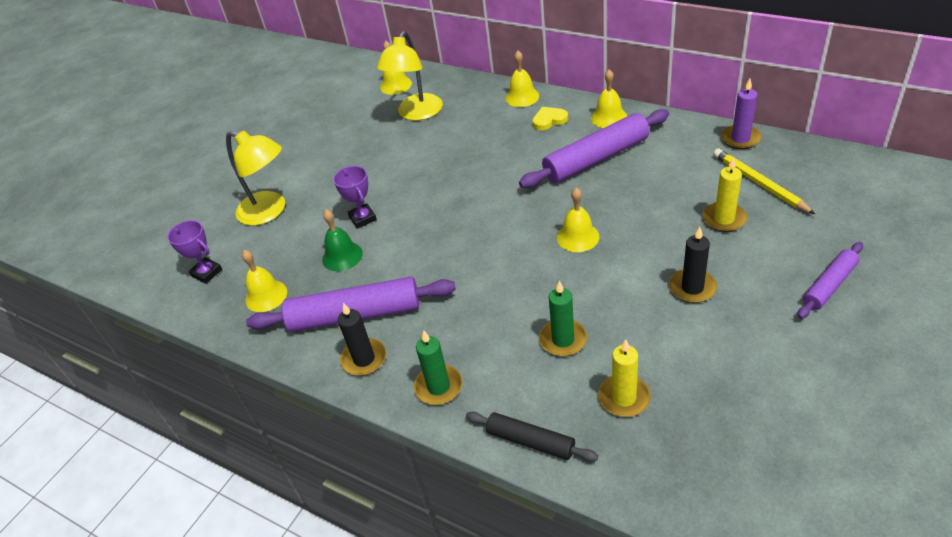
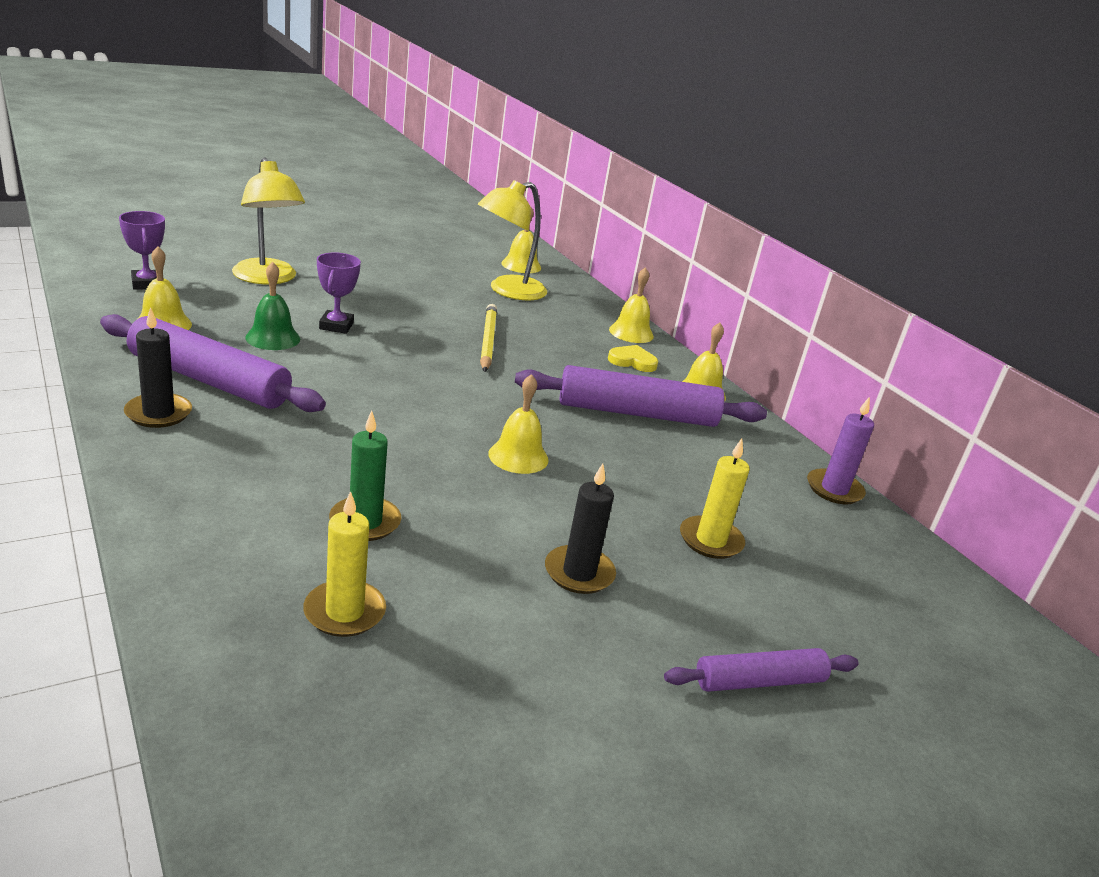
camera: 20 degrees right, 15 degrees down
green candle [414,330,463,405] -> none
black rolling pin [466,411,598,461] -> none
yellow pencil [713,149,815,214] -> yellow pencil moved to [480,304,497,372]

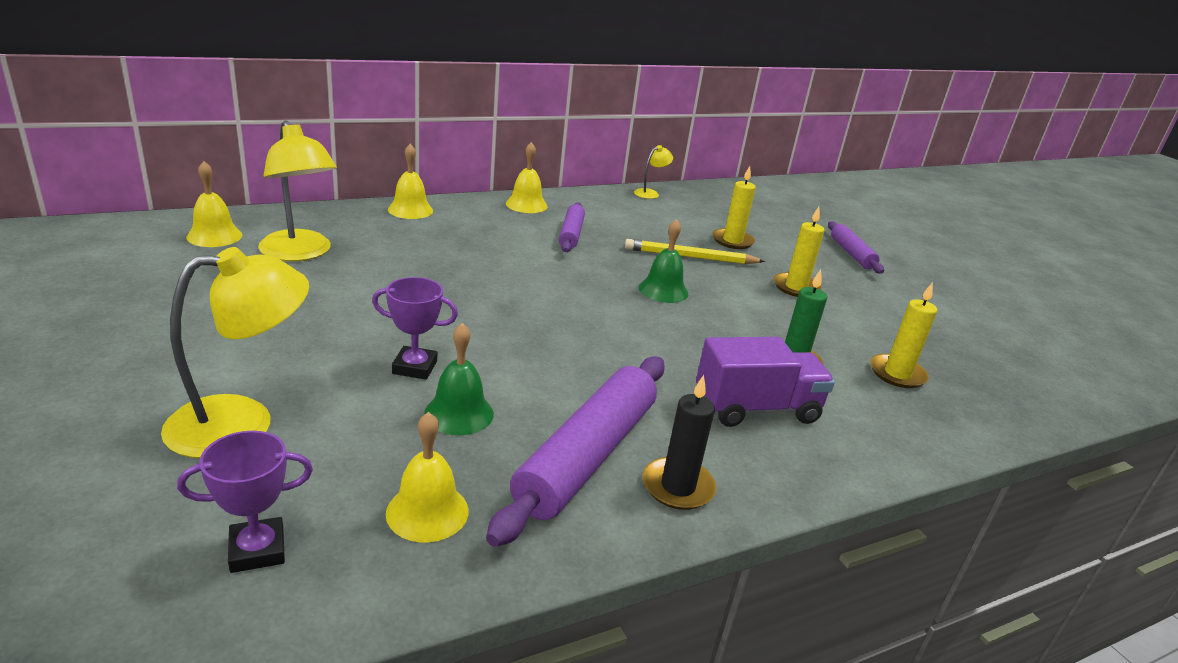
camera: 85 degrees left, 0 degrees up
yellow pencil [480,304,497,372] -> yellow pencil moved to [625,239,765,264]
yellow bell [488,374,549,474] -> green bell [639,219,688,303]
purple rolling pin [515,365,767,427] -> purple rolling pin [559,202,585,252], size x0.56
black candle [545,463,616,594] -> yellow candle [773,207,825,297]
yellow heart [608,345,658,372] -> none
purple candle [807,396,874,504] -> yellow lamp [634,145,673,199]
none -> purple truck [696,337,835,427]

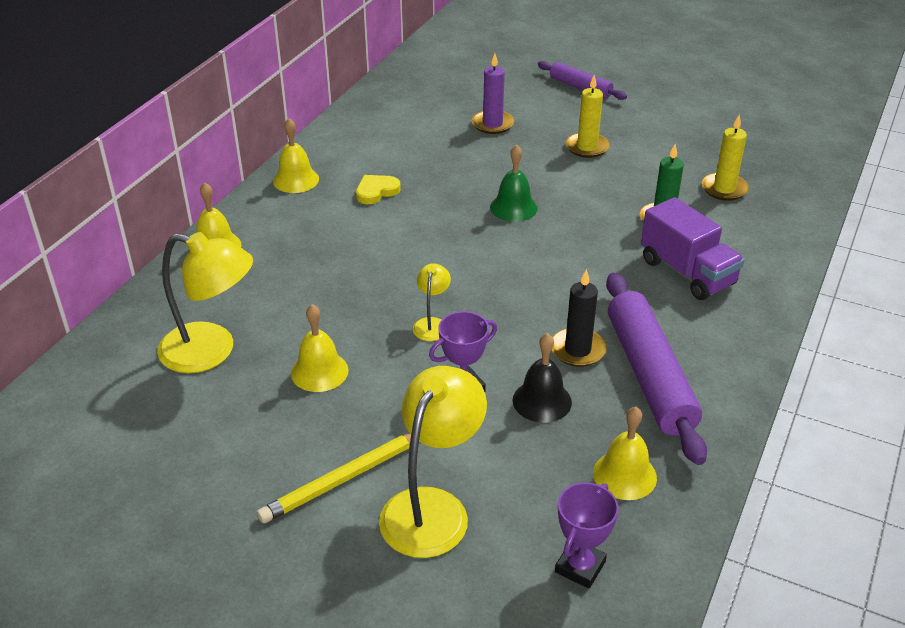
camera: 35 degrees left, 10 degrees up
yellow bell [186,161,242,247] -> yellow bell moved to [291,304,349,392]
green bell [424,323,494,435] -> black bell [513,333,572,423]
purple rolling pin [559,202,585,252] -> yellow heart [356,175,401,204]
yellow pencil [625,239,765,264] -> yellow pencil moved to [257,433,411,523]
yellow lamp [634,145,673,199] -> yellow lamp moved to [413,263,451,341]
black candle [643,375,716,510] -> black candle moved to [552,269,607,367]
purple truck [696,337,835,427] -> purple truck turned 105 degrees clockwise [641,197,745,300]
yellow candle [712,166,756,249] -> purple candle [472,53,514,134]

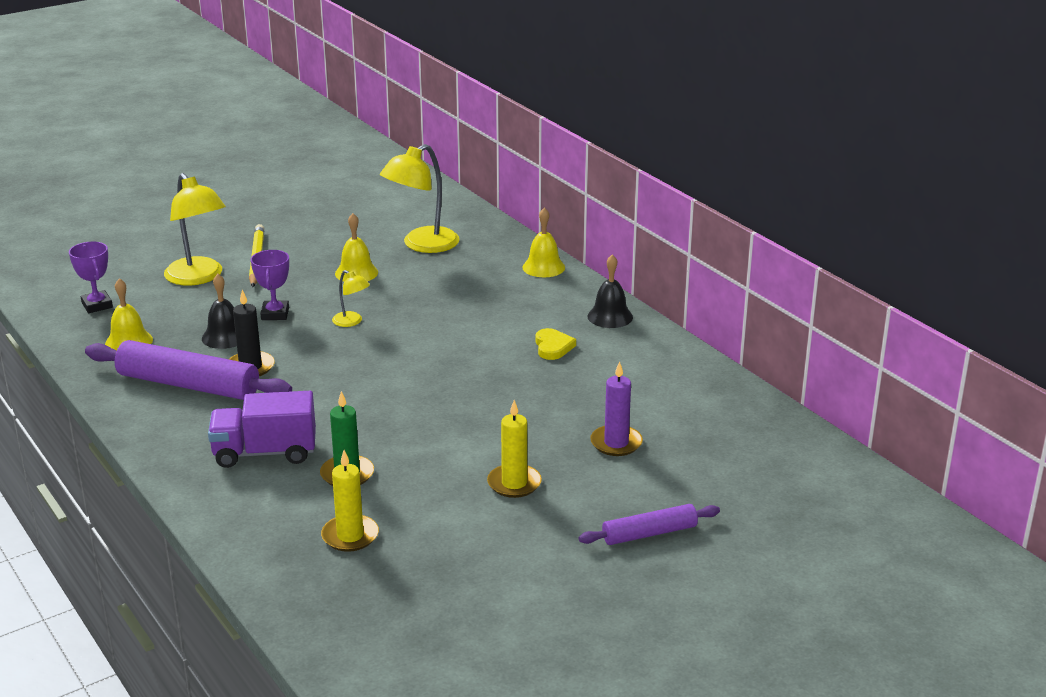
camera: 120 degrees right, 10 degrees down
yellow bell [273,118,319,193] -> black bell [587,254,633,328]
green bell [490,145,538,222] -> none

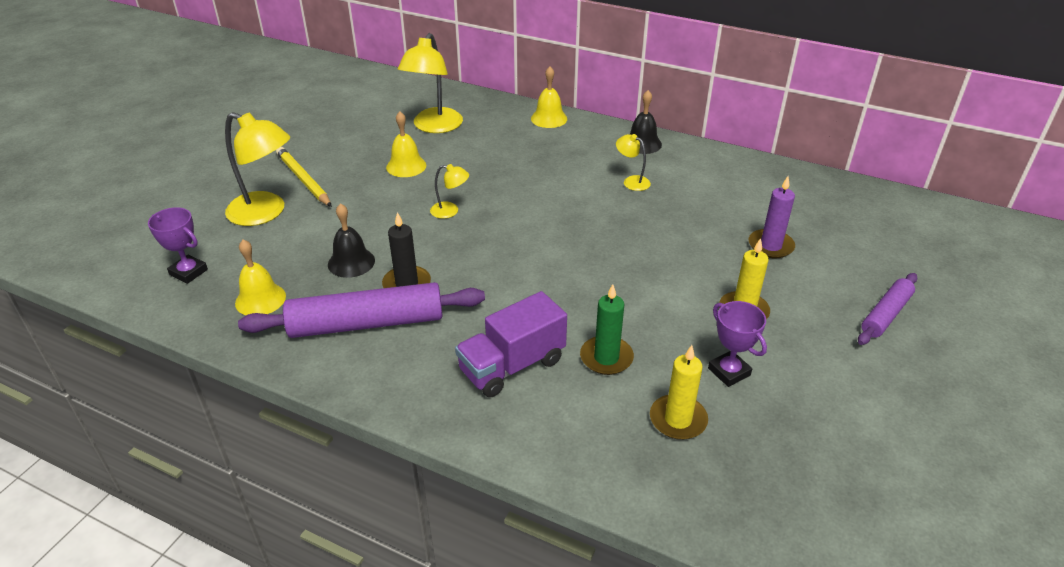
camera: 30 degrees left, 10 degrees up
purple trophy [251,250,289,320] -> purple trophy moved to [708,301,767,387]
yellow heart [535,328,576,360] -> yellow lamp [616,134,651,191]

